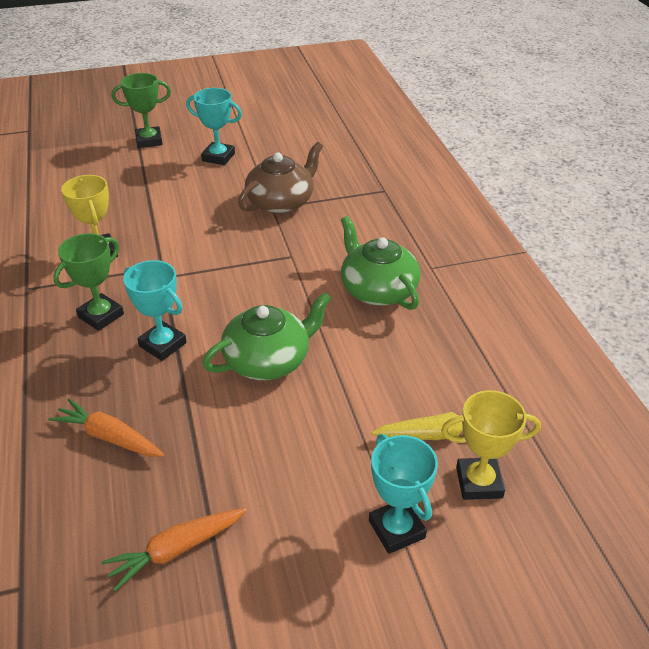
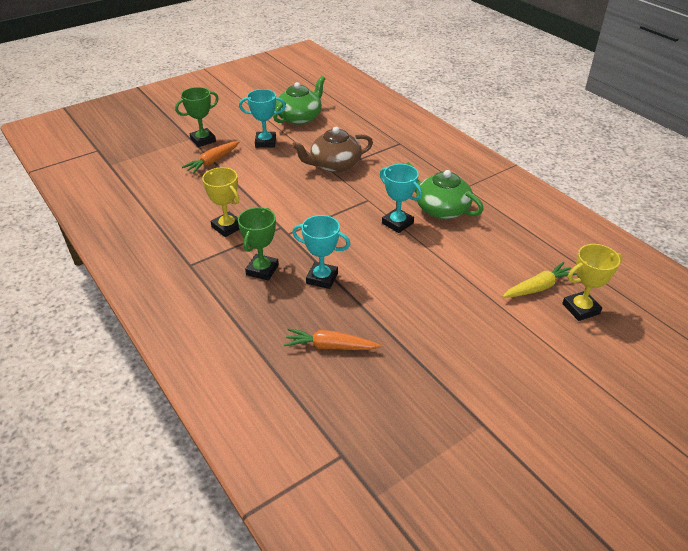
camera: 20 degrees left, 0 degrees up
orange carrot [101,508,247,591] -> orange carrot moved to [182,141,239,174]
green teapot [202,292,332,380] -> green teapot moved to [273,76,325,125]
brown teapot [238,142,323,214] -> brown teapot turned 135 degrees counterclockwise [292,127,373,173]
turquoise trophy [369,434,438,554] -> turquoise trophy moved to [380,164,422,233]

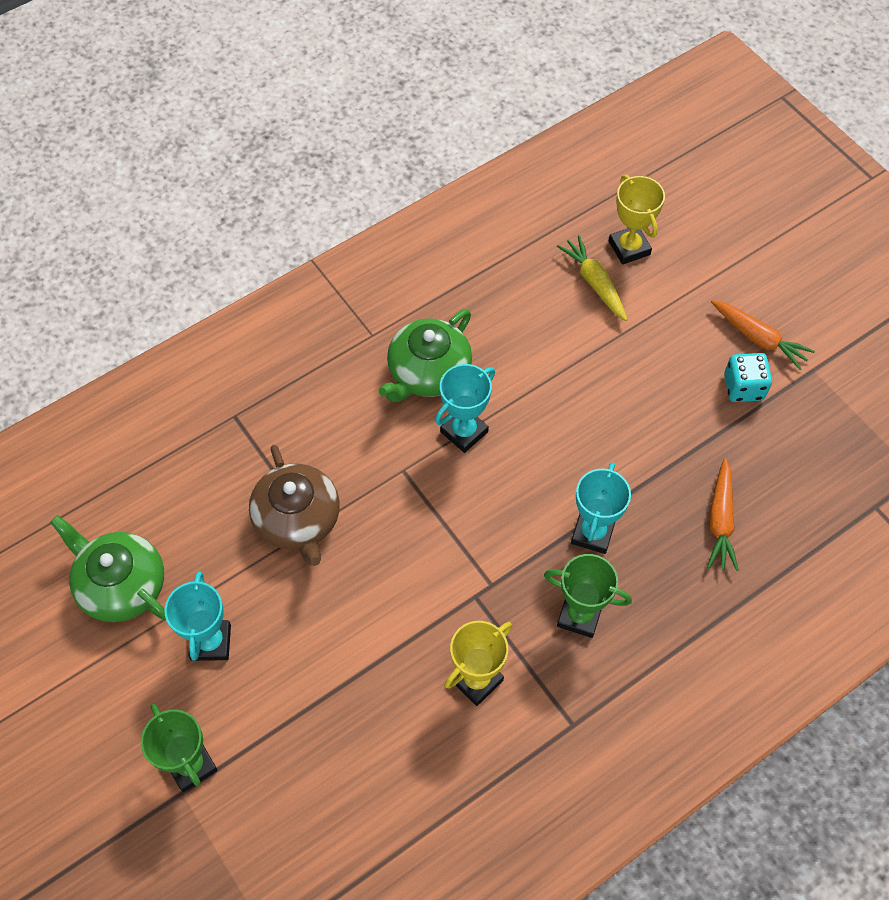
camera: 90 degrees left, 20 degrees up
orange carrot [182,141,239,174] -> orange carrot moved to [711,300,815,370]
none -> turquoise dice [724,353,772,402]

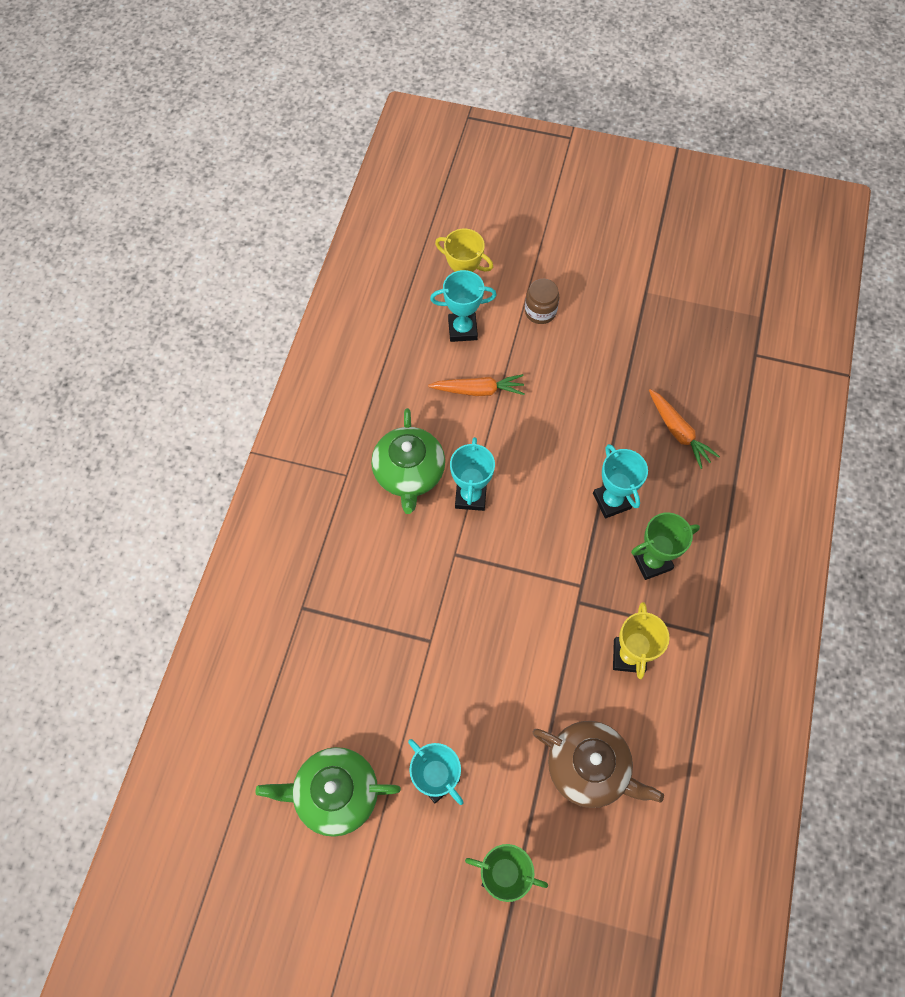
camera: 40 degrees left, 5 degrees up
brown teapot [249,445,340,566] -> brown teapot moved to [533,721,664,808]
yellow carrot [557,235,628,321] -> turquoise trophy [430,270,497,342]
orange carrot [711,300,815,370] -> orange carrot moved to [428,374,525,396]
turquoise dice [724,353,772,402] -> none
none -> brown jar [525,279,559,324]

